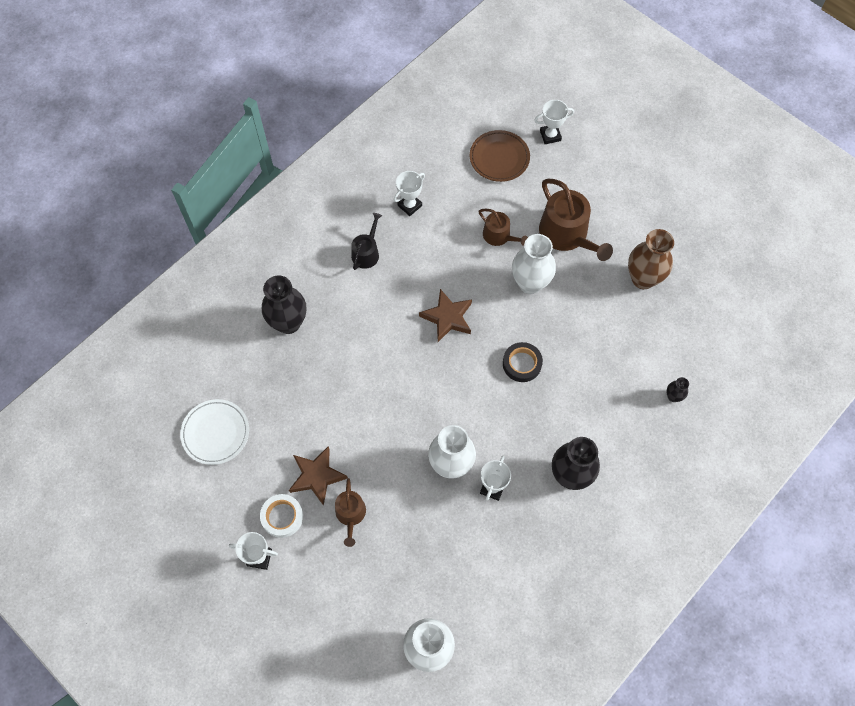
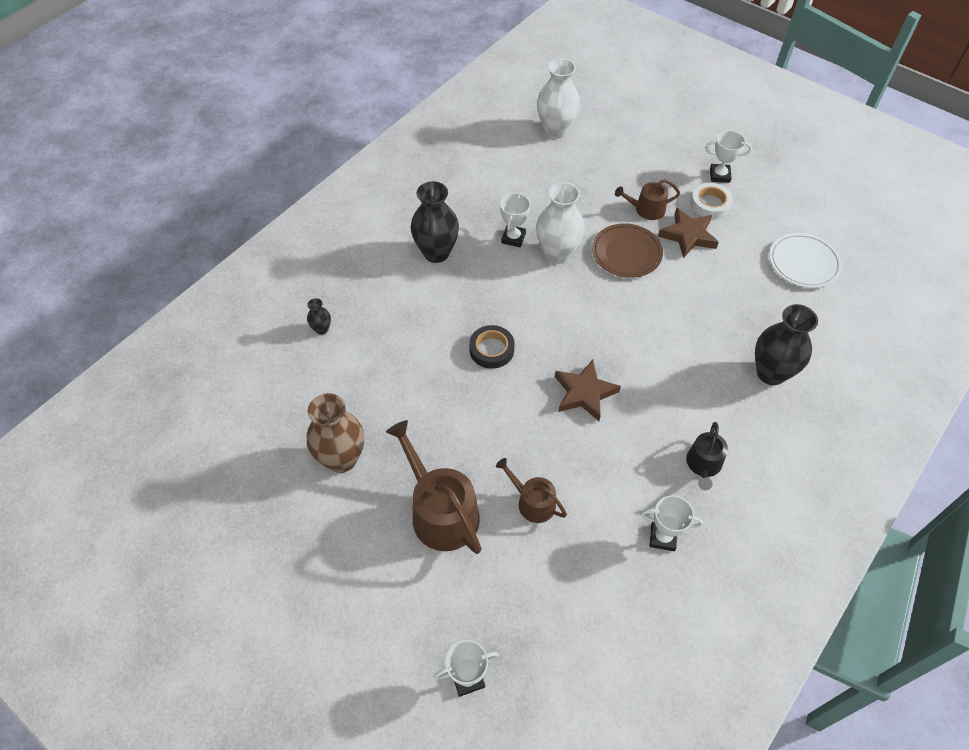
camera: 175 degrees right, 10 degrees down
brown watering can [335,478,366,547] -> brown watering can turned 90 degrees counterclockwise [615,179,680,220]
white trophy [394,171,425,216] -> white trophy turned 60 degrees clockwise [641,495,703,551]
brown plate [470,130,530,182] -> brown plate moved to [592,223,663,278]
white vase [512,234,556,294] -> none

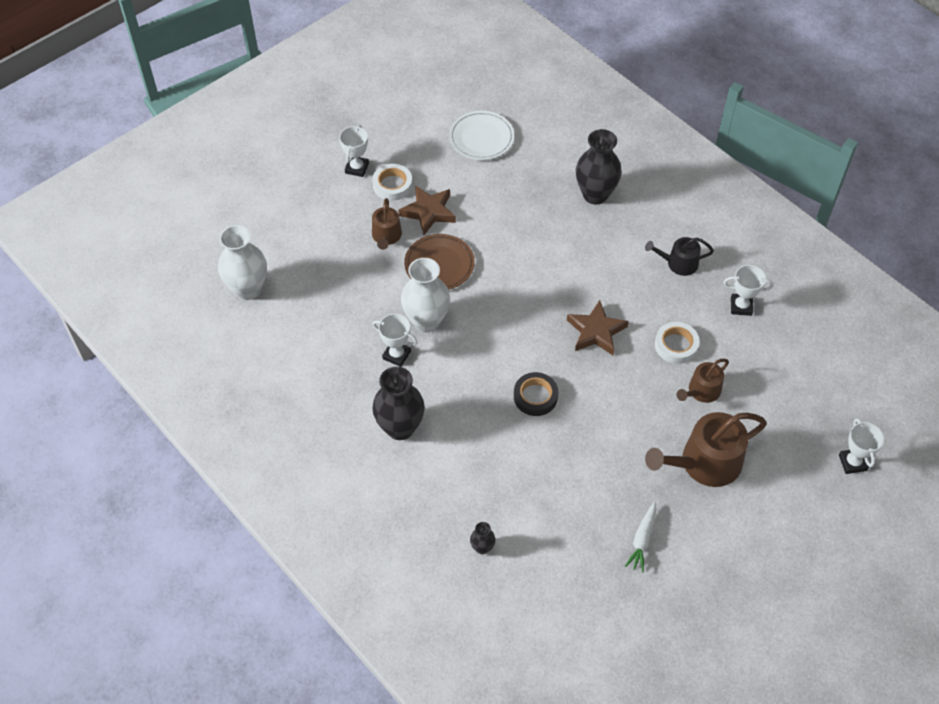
camera: 80 degrees left, 0 degrees up
brown vase [307,393,364,473] -> white carrot [625,502,656,572]
white trophy [641,495,703,551] -> white trophy turned 75 degrees clockwise [724,265,774,316]
black watering can [686,422,728,490] -> black watering can turned 150 degrees clockwise [645,237,714,276]
none -> white tape [655,322,700,364]

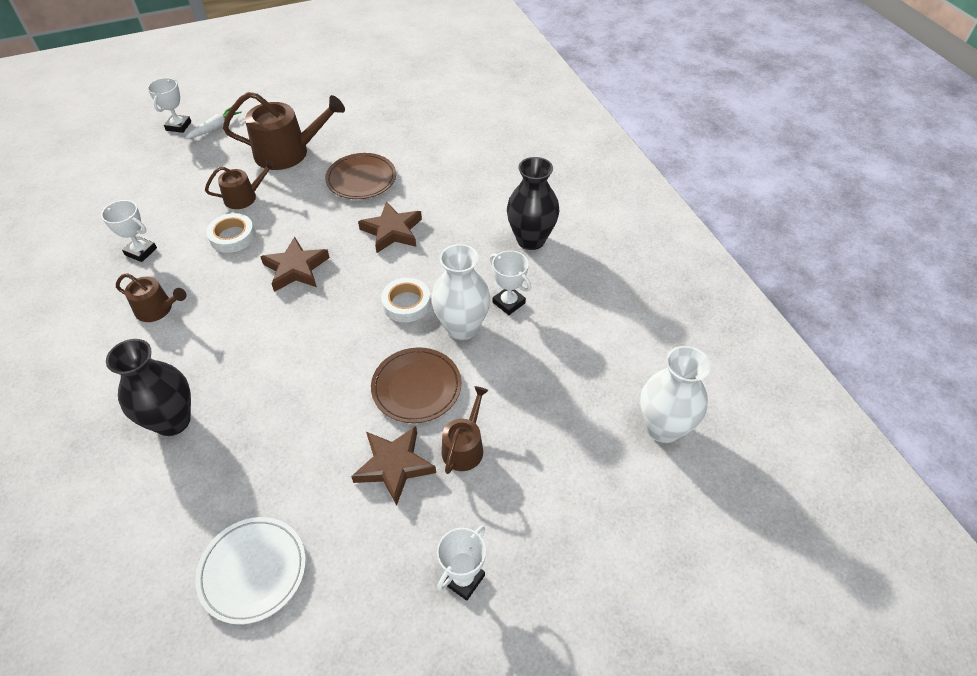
camera: 160 degrees left, 5 degrees down
white tape [372,164,412,201] -> white tape moved to [381,278,431,322]
black vase [470,522,495,554] -> none
black tape [514,372,558,416] -> brown star [358,201,422,253]
white carrot [625,502,656,572] -> white carrot moved to [185,107,242,139]
black watering can [645,237,714,276] -> brown watering can [116,273,187,322]
none -> brown plate [325,153,396,199]

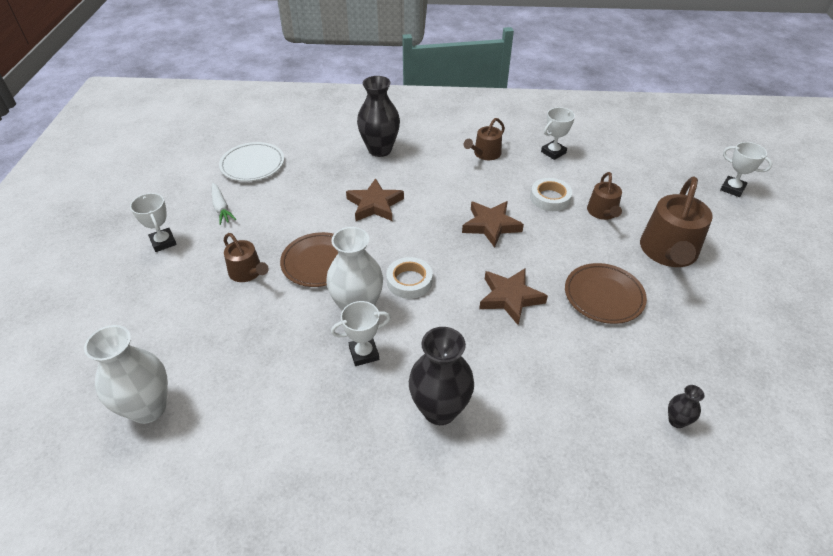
camera: 115 degrees right, 5 degrees down
white carrot [185,107,242,139] -> white carrot moved to [212,183,236,225]
brown star [351,426,436,506] -> brown star moved to [346,178,404,221]
none -> black vase [668,385,705,428]

